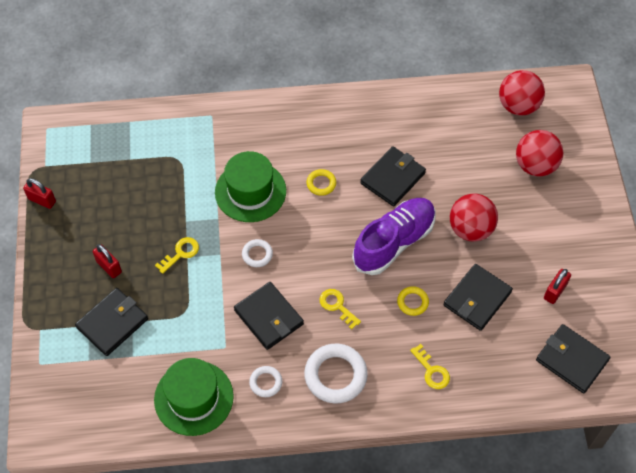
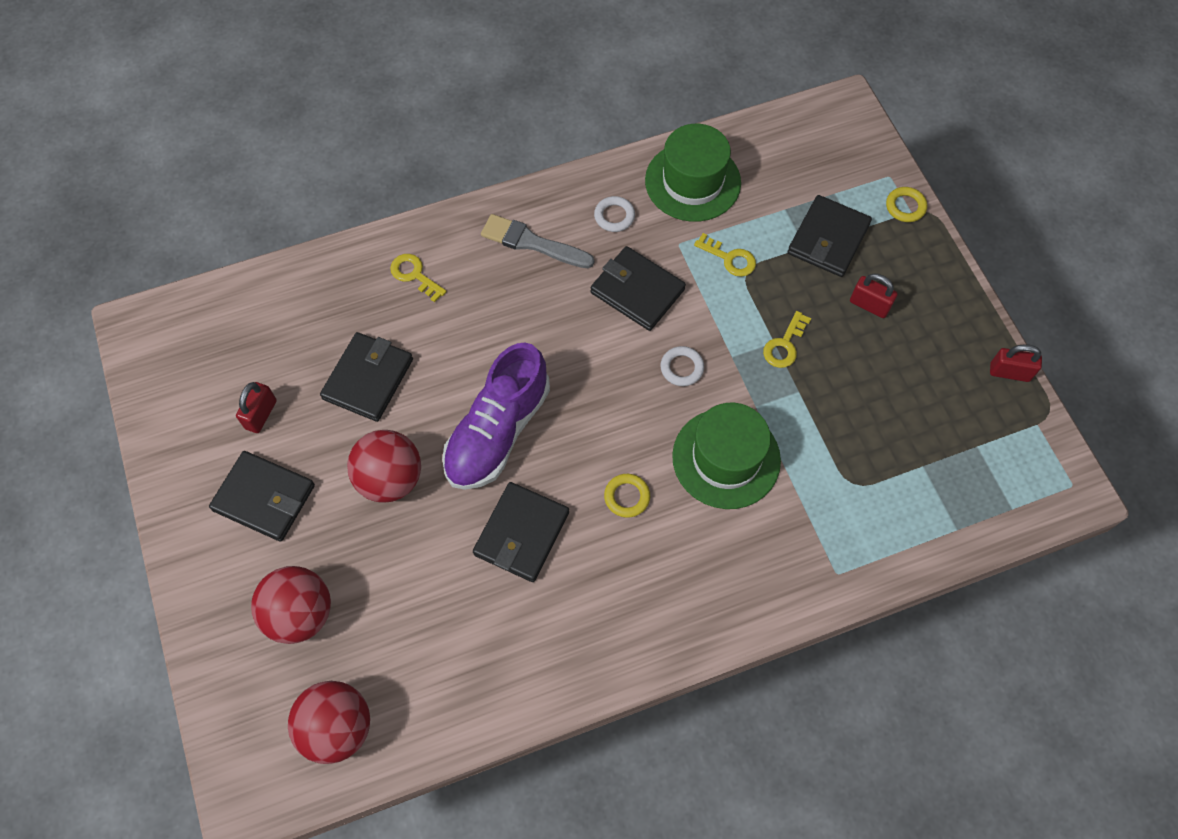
camera: 165 degrees right, 5 degrees up
white ring [304,344,368,404] -> grey brush [481,214,594,268]
yellow key [319,289,361,330] -> yellow key moved to [694,233,756,277]
yellow ring [397,286,429,316] -> yellow ring moved to [886,187,927,222]
black wallet [536,324,611,394] -> black wallet moved to [209,451,315,542]

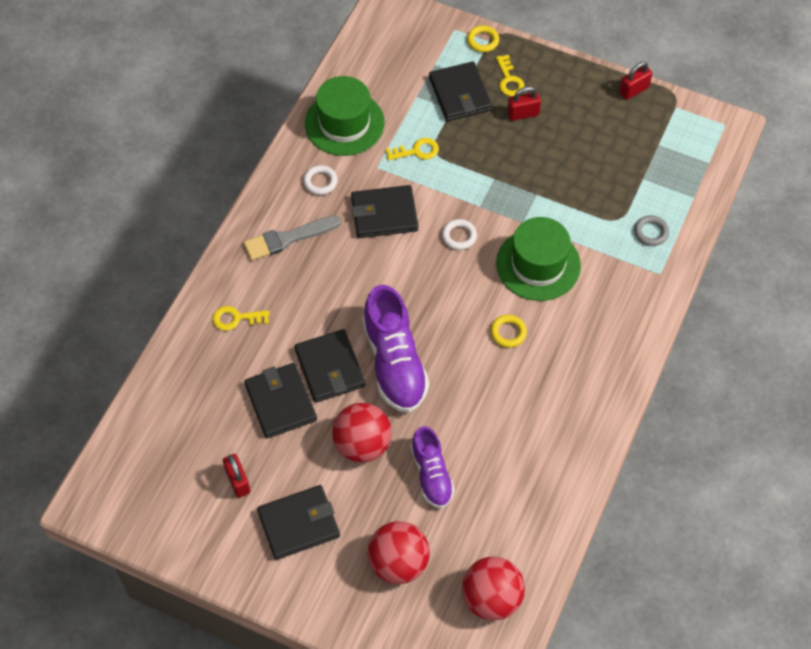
camera: 45 degrees left, 5 degrees down
black wallet [473,482,569,582] -> black wallet moved to [295,329,365,403]
yellow key [763,311,811,368] -> yellow key moved to [496,55,525,96]
none -> purple shoe [411,426,455,508]
none -> grey ring [634,215,669,246]

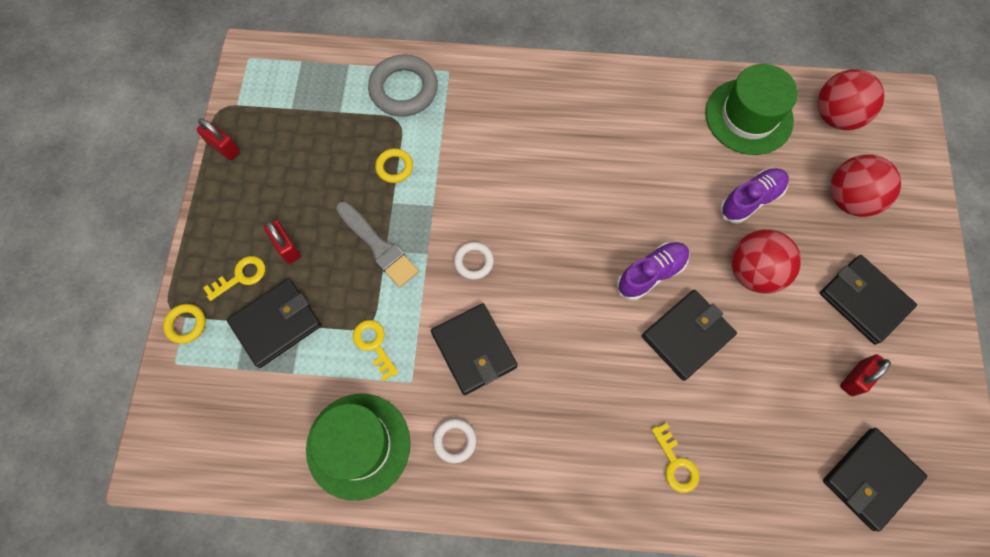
camera: 110 degrees left, 10 degrees up
grey brush [244,215,341,261] -> grey brush moved to [336,201,419,287]
black wallet [244,363,317,438] -> black wallet moved to [823,428,927,532]
purple shoe [362,285,429,413] -> purple shoe [617,242,690,300], size x0.62
yellow ring [490,315,527,348] -> yellow ring moved to [375,148,413,183]
green hat [496,217,581,301] -> green hat moved to [705,64,798,155]
grey ring [634,215,669,246] -> grey ring [368,55,438,117], size x1.91

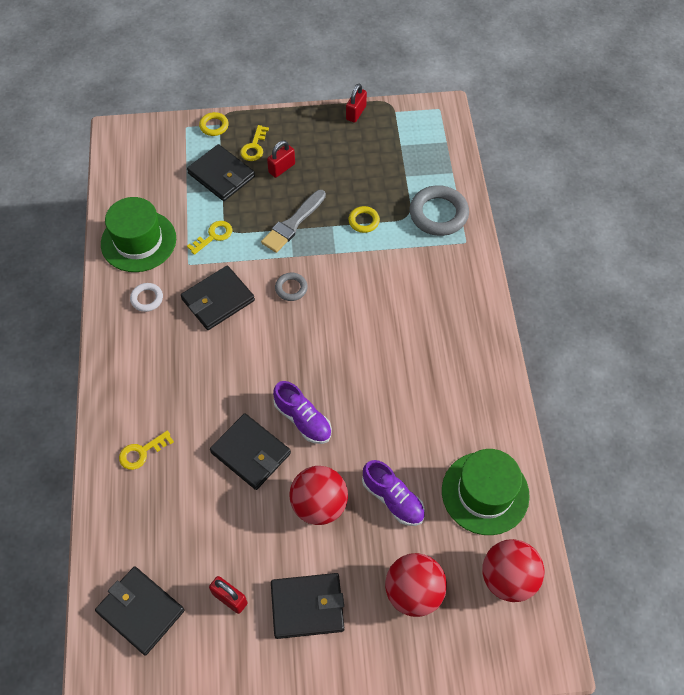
camera: 80 degrees right, 10 degrees down
yellow key [203,256,265,301] -> yellow key turned 60 degrees clockwise [240,125,269,161]
white ring [454,242,494,280] -> grey ring [275,273,308,301]
black wallet [820,255,917,345] -> black wallet turned 45 degrees clockwise [271,573,344,639]

